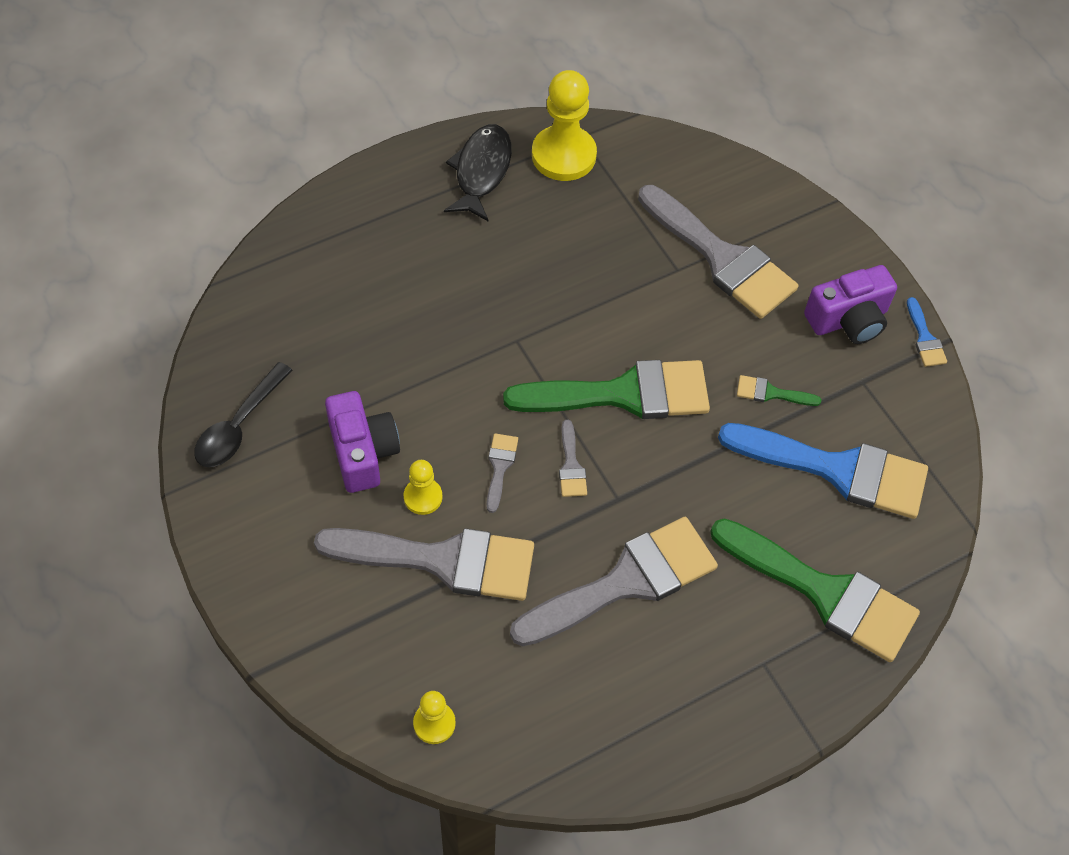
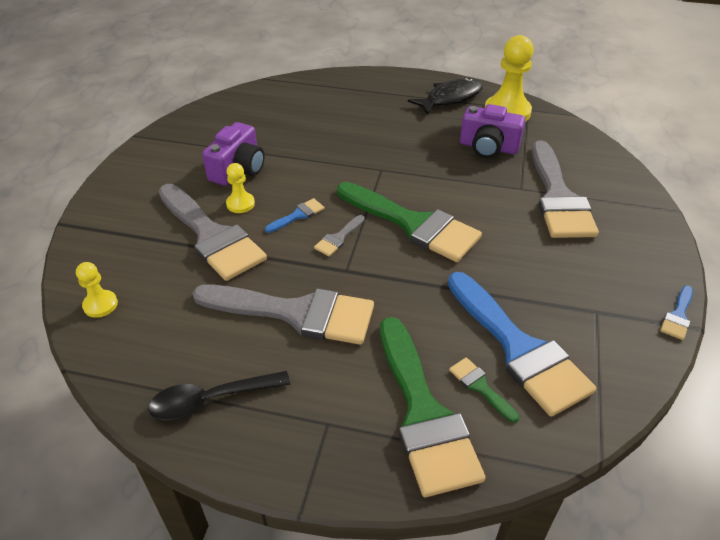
camera: 45 degrees right, 15 degrees down
black spoon [194,362,292,467] -> black spoon moved to [148,371,290,421]
grey brush [487,433,518,513] -> blue brush [265,198,325,233]
green brush [737,375,822,406] -> green brush moved to [449,357,519,423]
purple camera [804,265,897,344] -> purple camera moved to [460,104,525,158]

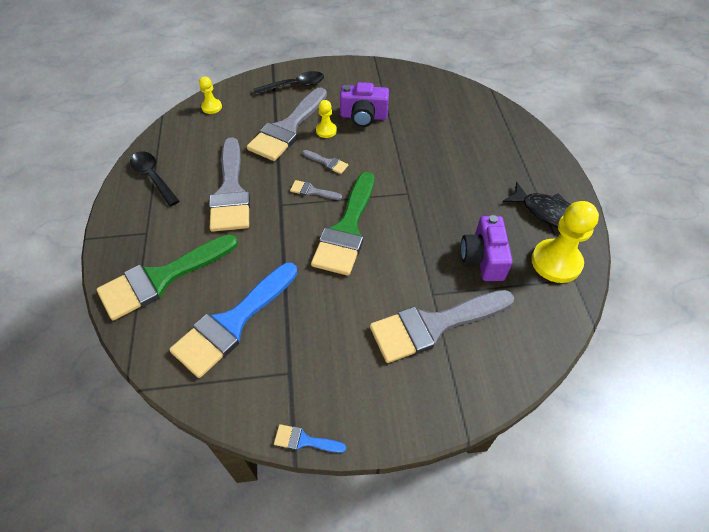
camera: 70 degrees right, 10 degrees up
blue brush [265,198,325,233] -> grey brush [303,150,348,174]
green brush [449,357,519,423] -> none
none -> black spoon [253,71,324,95]

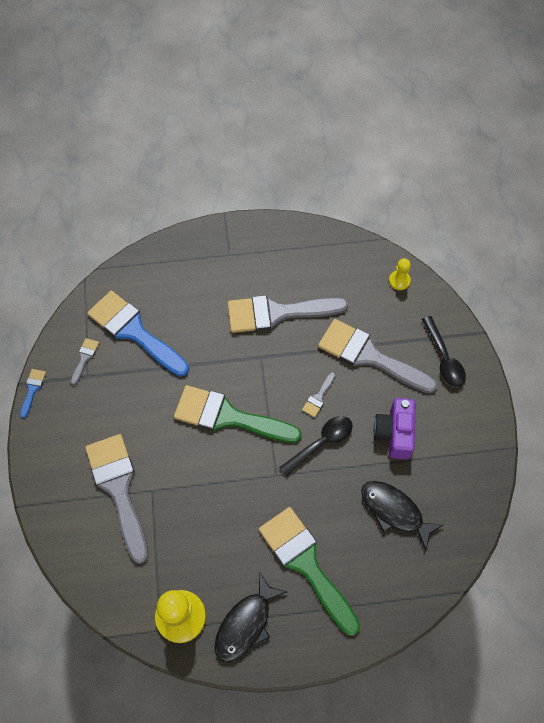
camera: 90 degrees right, 10 degrees up
green brush [96,234,238,321] -> green brush moved to [259,507,360,636]
black spoon [130,151,179,206] -> black spoon moved to [279,416,353,476]
grey brush [290,180,342,200] -> grey brush moved to [71,338,99,385]
yellow pawn [316,100,337,138] -> none
purple camera [461,215,513,281] -> none
none -> black fish [361,481,444,551]

